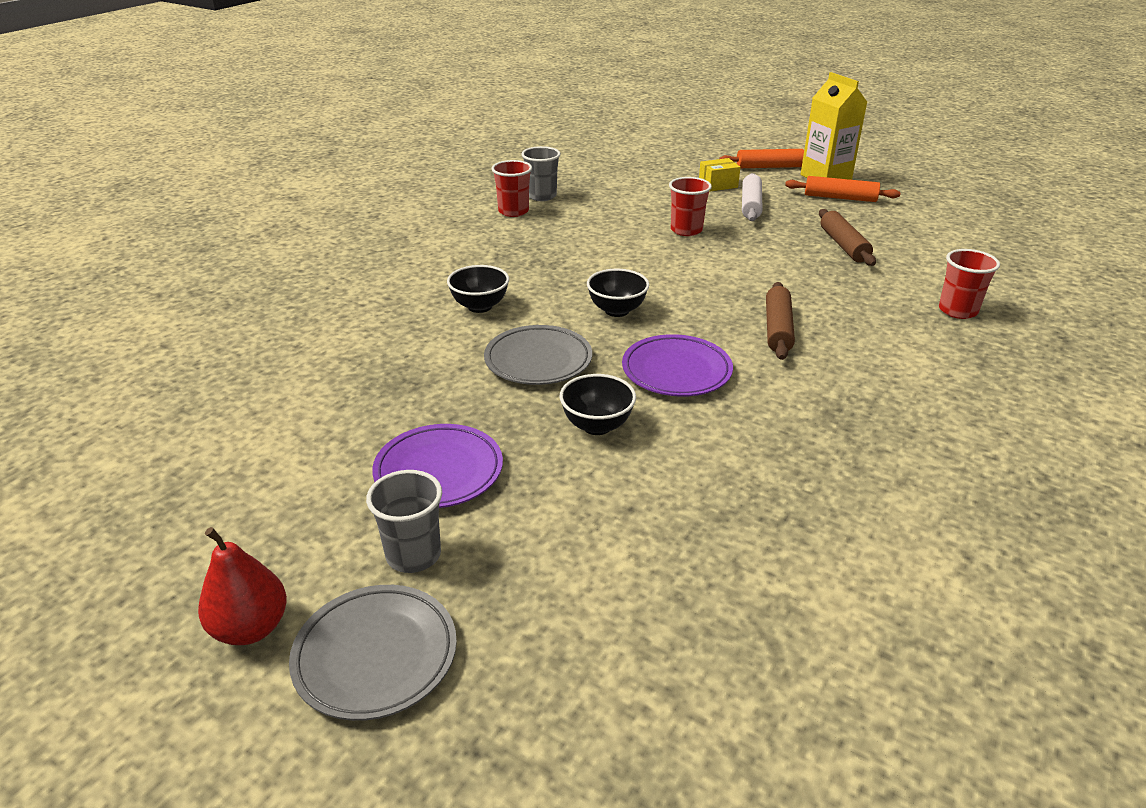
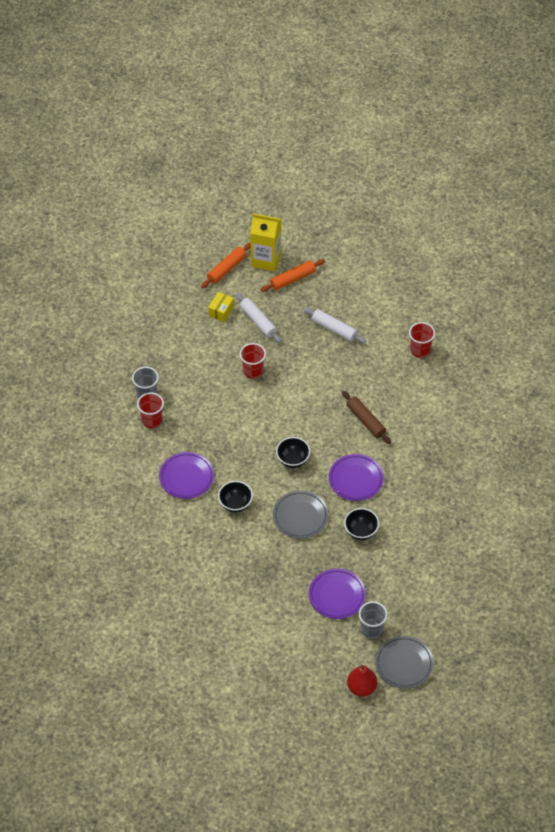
camera: 45 degrees left, 20 degrees up
brown rolling pin [819,209,876,266] -> white rolling pin [303,307,367,344]
none -> purple plate [159,452,214,499]

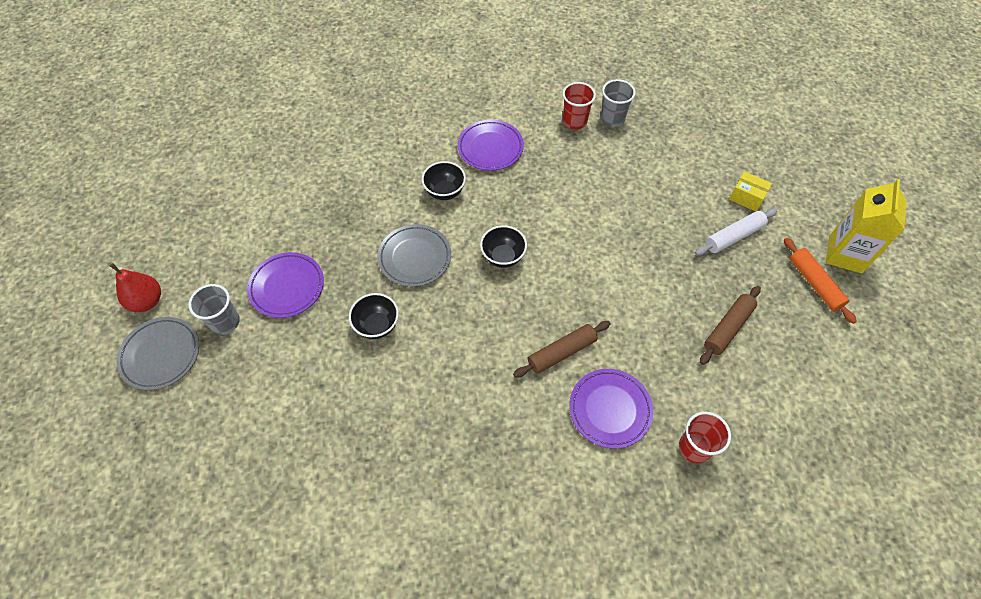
camera: 95 degrees right, 5 degrees up
orange rolling pin [201,243,251,288] -> none
red cup [240,343,266,379] -> none
white rolling pin [303,307,367,344] -> brown rolling pin [700,286,761,365]
purple plate [329,454,384,501] -> purple plate moved to [569,369,653,449]

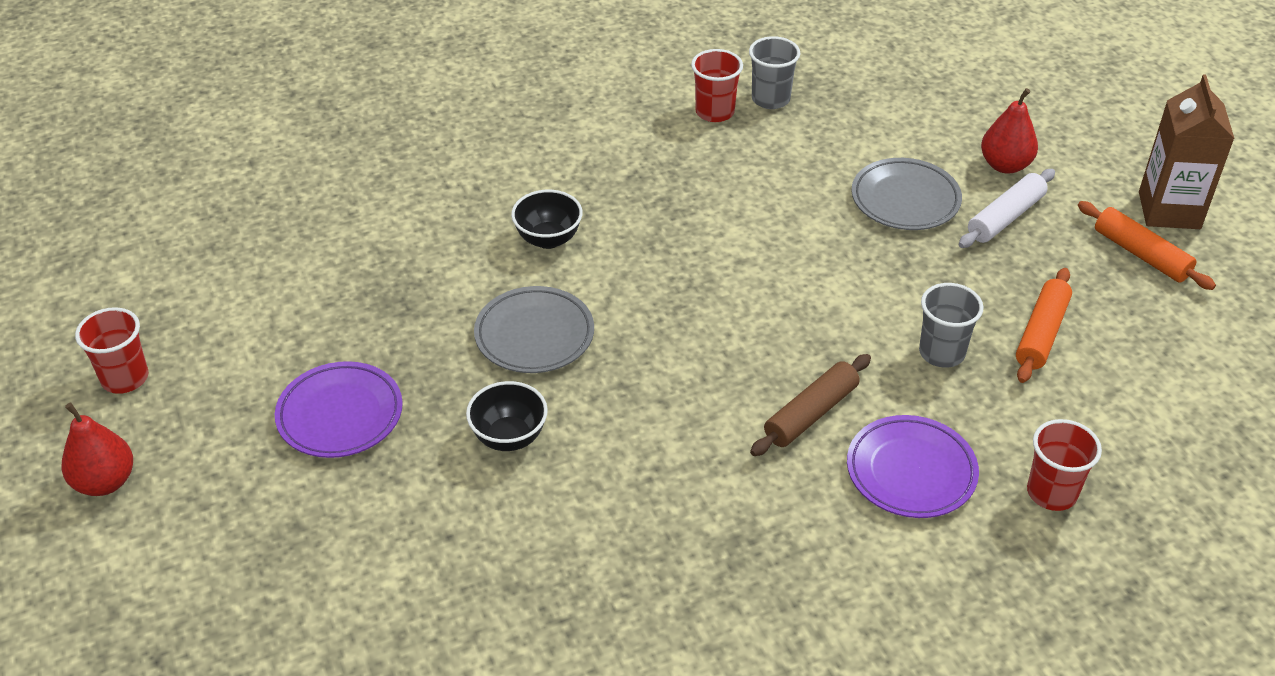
camera: 15 degrees left, 15 degrees down
grey plate [117,317,199,390] -> grey plate moved to [852,158,962,230]
grey cup [188,284,240,335] -> grey cup moved to [919,283,984,368]
purple plate [457,120,524,171] -> none
black bowl [480,225,527,268] -> none
brown rolling pin [700,286,761,365] -> orange rolling pin [1016,268,1072,383]
yellow box [729,171,772,211] -> red pear [981,88,1038,174]
yellow carton [826,179,907,274] -> brown carton [1139,75,1235,229]
none -> red cup [75,307,148,394]

